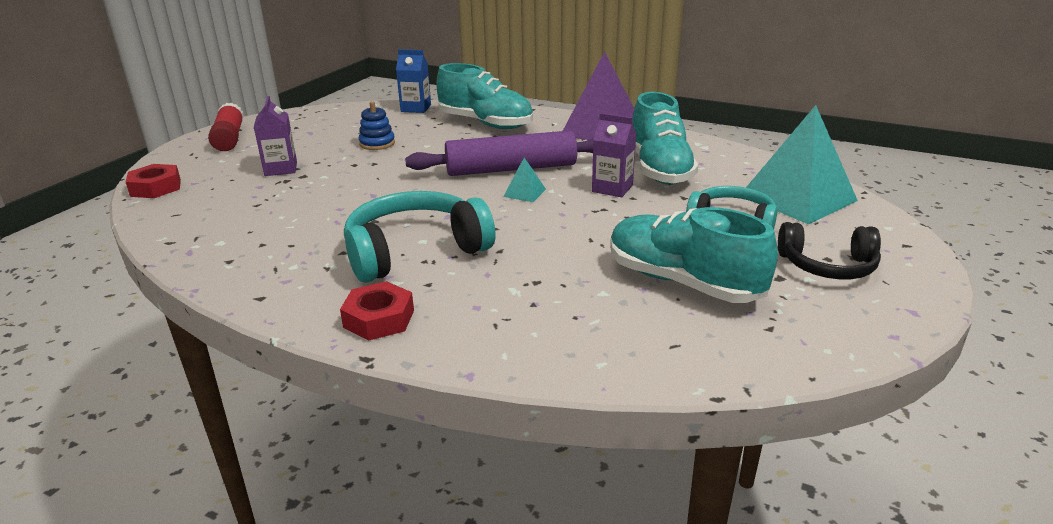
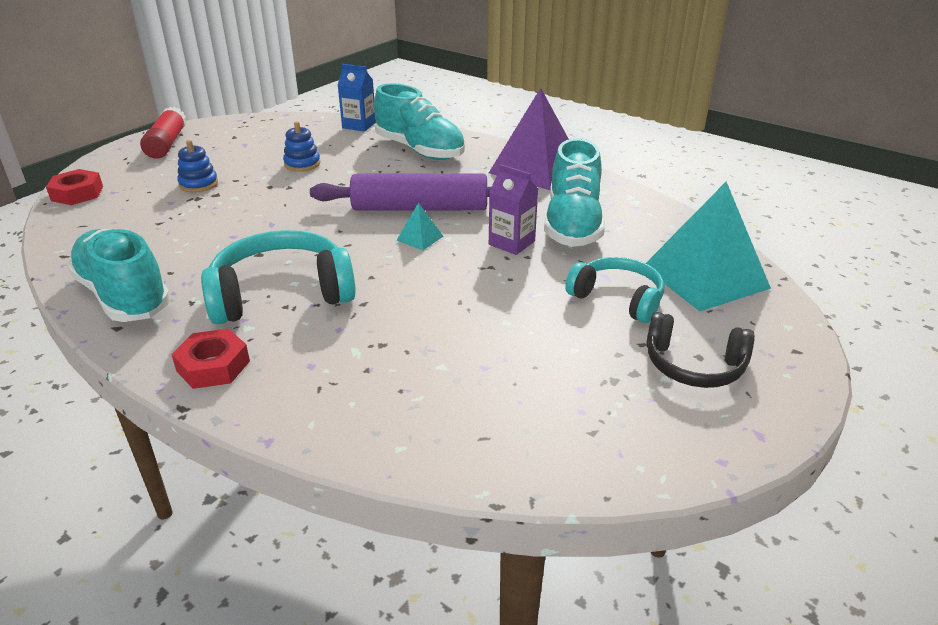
camera: 10 degrees right, 5 degrees up
purple carton [254,96,297,176] -> blue stacking toy [177,140,218,192]
turquoise shoe [610,207,778,303] -> turquoise shoe moved to [67,229,171,322]

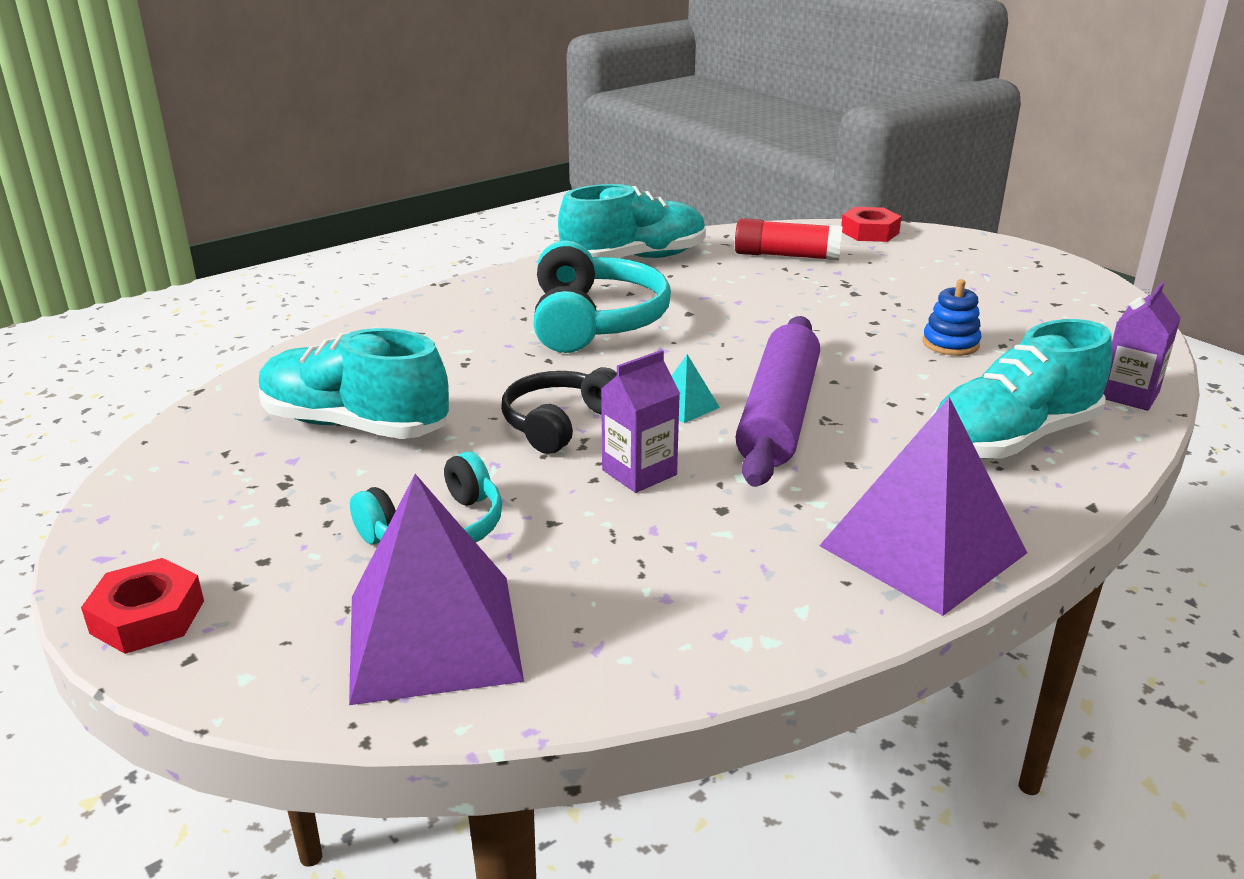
camera: 105 degrees right, 5 degrees down
red glue stick [140,107,187,159] -> red glue stick moved to [735,218,843,261]
red nut [171,329,250,389] -> red nut moved to [81,558,204,654]
blue stacking toy [177,140,218,192] -> none
blue carton [338,64,376,132] -> purple carton [1103,282,1181,411]
turquoise shoe [544,138,605,247] -> turquoise shoe moved to [259,328,449,439]
turquoise pyramid [646,182,771,311] -> purple pyramid [349,474,524,705]
black headphones [646,312,755,388] -> black headphones moved to [501,368,617,454]

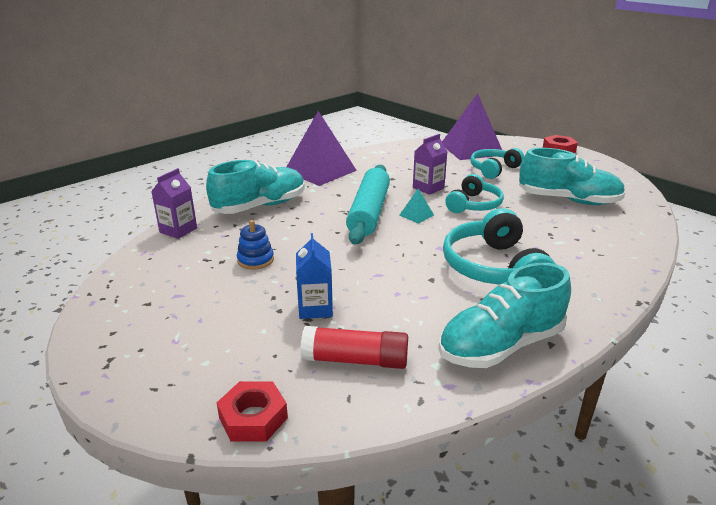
camera: 175 degrees right, 0 degrees up
black headphones [501,368,617,454] -> turquoise headphones [445,174,504,213]
purple rolling pin [736,316,820,487] -> turquoise rolling pin [346,165,390,245]
none -> blue carton [296,233,333,319]

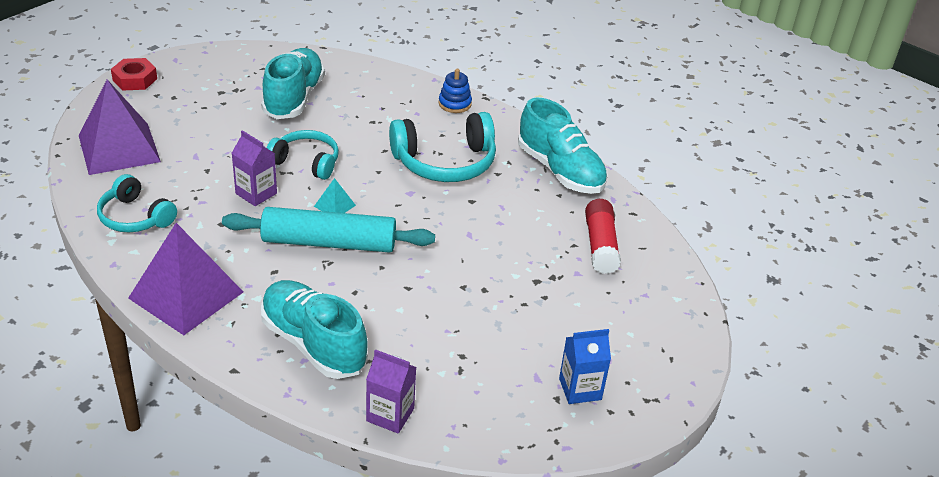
camera: 100 degrees left, 10 degrees up
red nut [217,381,288,442] -> none
blue stacking toy [237,220,274,270] -> blue stacking toy moved to [439,69,472,113]
blue carton [296,233,333,319] -> blue carton moved to [559,329,611,404]
turquoise headphones [470,148,524,179] -> turquoise headphones moved to [97,174,177,232]

